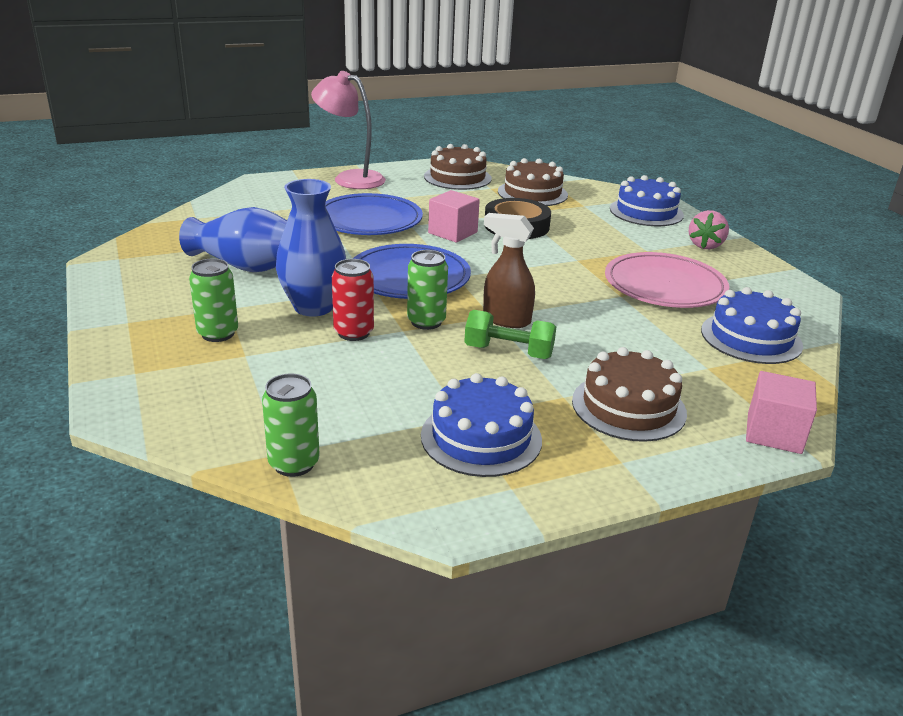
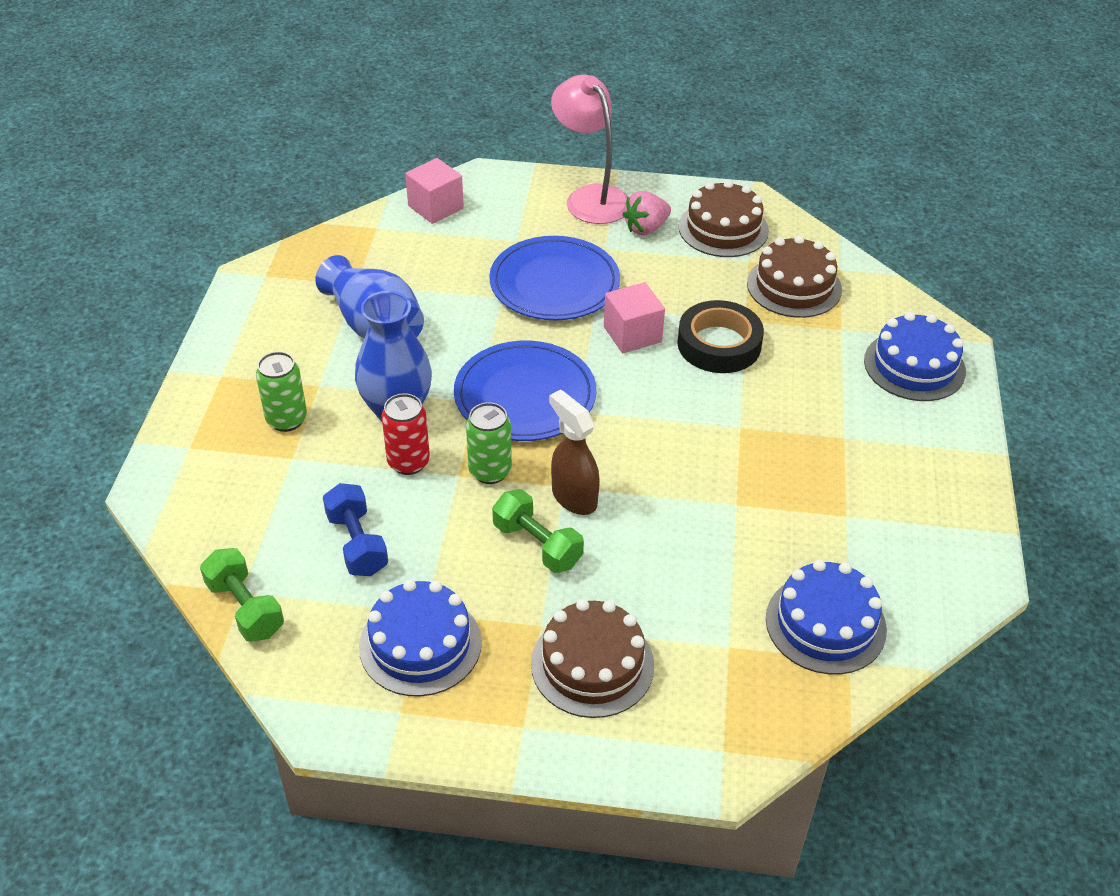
camera: 30 degrees right, 15 degrees up
green can [262,374,320,477] -> green dumbbell [200,548,284,642]
pink plate [605,252,729,308] -> none
pink strawberry [689,210,729,249] -> pink strawberry moved to [622,191,671,235]
pink cube [746,371,817,454] -> pink cube moved to [405,158,464,224]
none -> blue dumbbell [323,483,388,576]

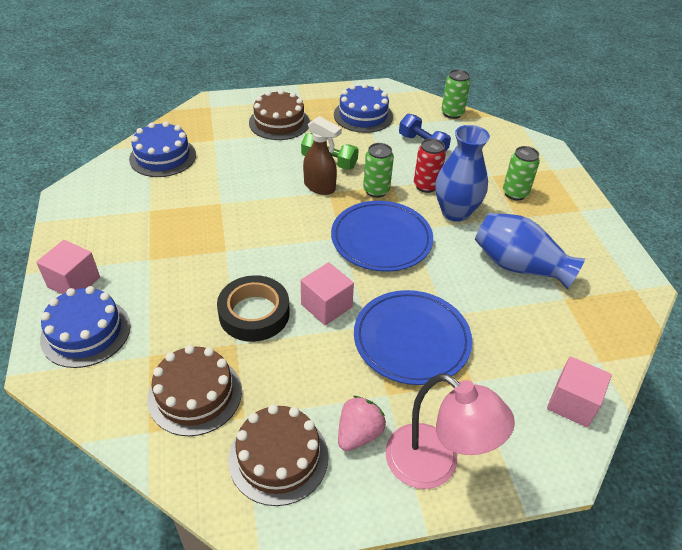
camera: 160 degrees right, 0 degrees up
green dumbbell [200,548,284,642] -> green can [441,69,471,119]
none -> pink cube [36,240,100,294]

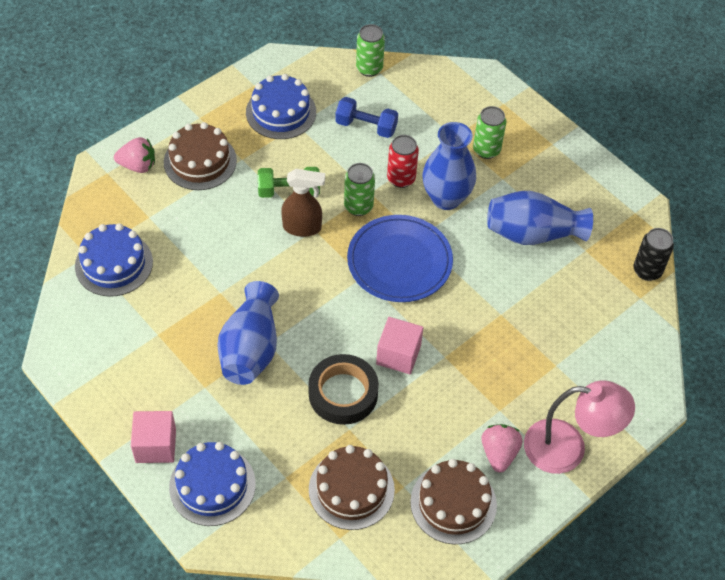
camera: 30 degrees left, 10 degrees up
blue plate [354,290,472,385] -> none
pink cube [547,356,612,428] -> none
none -> pink strawberry [114,137,155,173]
none -> blue vase [218,281,279,385]
none -> black can [634,228,674,281]

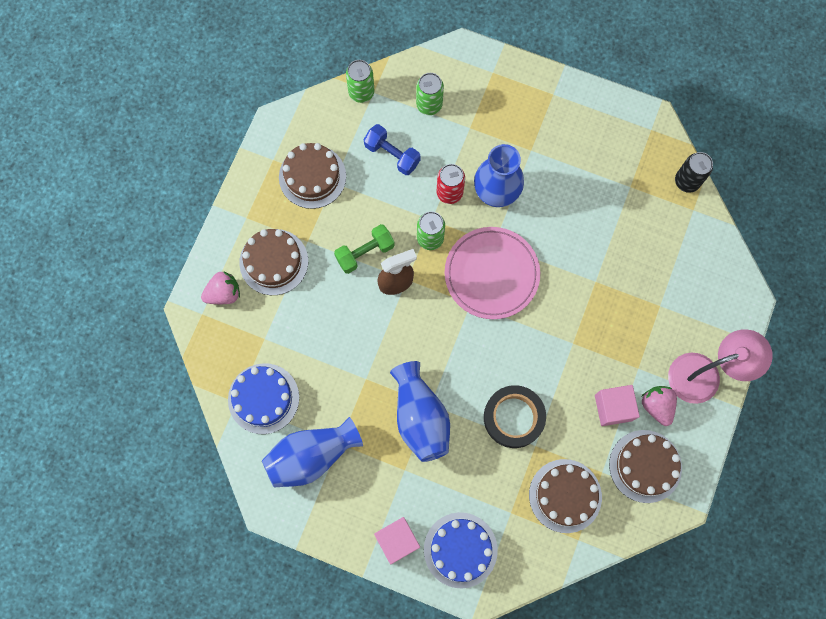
camera: 25 degrees left, 20 degrees up
blue cake [246,74,316,139] -> brown cake [279,143,346,209]
blue dumbbell [335,97,398,138] -> blue dumbbell turned 45 degrees clockwise [364,124,421,175]
blue plate [347,215,453,302] -> pink plate [445,227,540,319]
pink cube [376,317,423,374] -> pink cube moved to [595,385,640,426]
green can [473,106,506,159] -> green can moved to [416,73,444,115]
blue vase [487,191,593,245] -> blue vase moved to [262,417,363,488]

